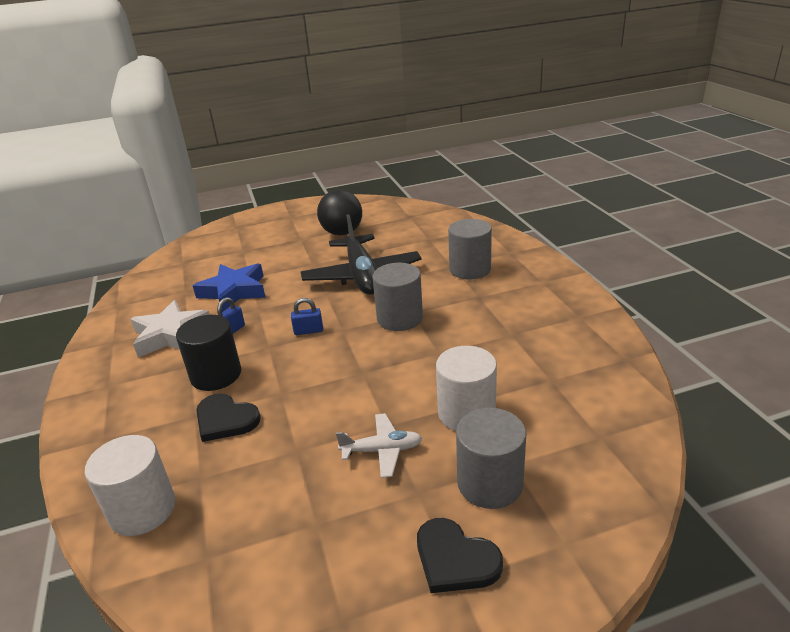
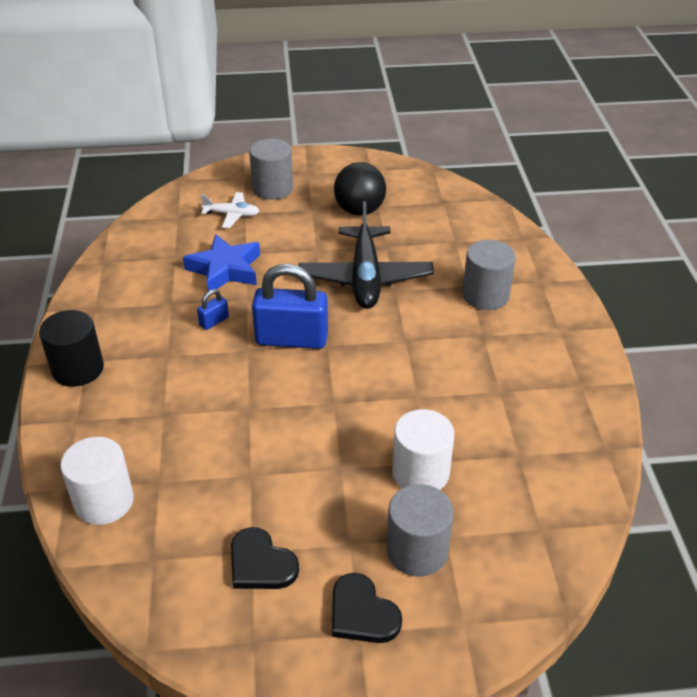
camera: 10 degrees right, 10 degrees up
white star [131,300,210,357] -> none
black cylinder [176,315,241,391] -> black cylinder moved to [39,310,104,387]
black heart [196,393,261,442] -> black heart moved to [231,527,299,589]
blue padlock [291,298,323,335] -> blue padlock [252,264,328,349], size x2.29
white plane [336,413,422,478] -> white plane moved to [200,192,259,228]
grey cylinder [373,263,423,331] -> grey cylinder moved to [249,138,293,200]

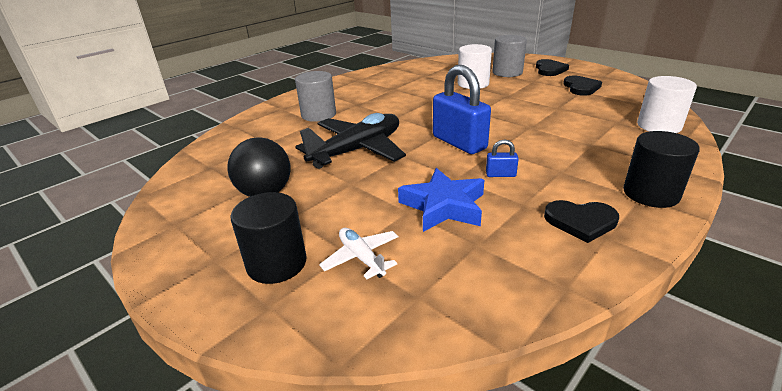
camera: 130 degrees left, 10 degrees down
grey cylinder [249,138,293,200] -> black cylinder [230,192,307,284]
none -> black heart [544,200,619,243]

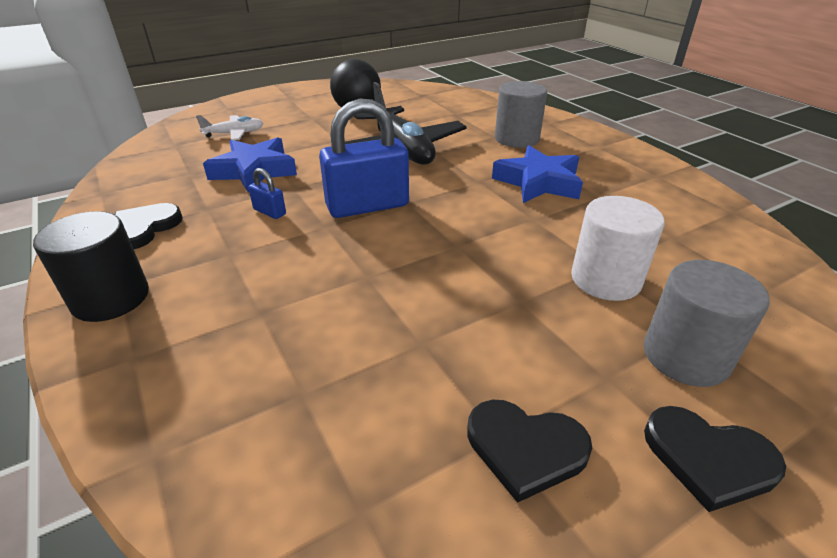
camera: 105 degrees right, 5 degrees up
black cylinder [230,192,307,284] -> none
blue padlock [486,139,519,177] -> blue padlock turned 75 degrees counterclockwise [248,168,286,219]
white cylinder [637,76,697,133] -> none
none -> blue star [492,145,583,203]

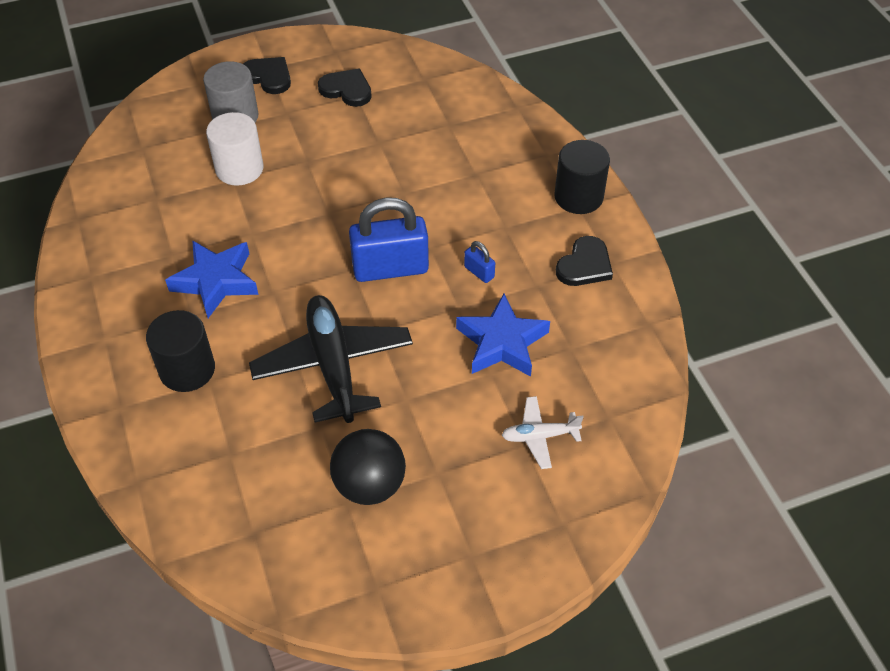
camera: 170 degrees left, 15 degrees up
grey cylinder [495,81,547,148] -> black cylinder [146,310,215,392]

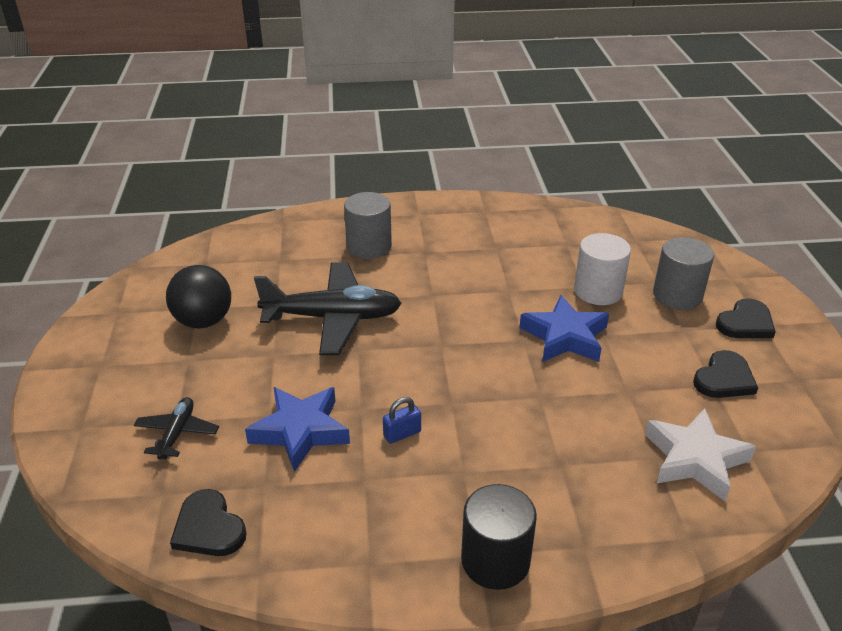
camera: 105 degrees right, 15 degrees down
black cylinder [146,310,215,392] -> grey cylinder [344,192,392,259]
blue star [165,240,259,318] -> blue star moved to [520,295,609,362]
blue padlock [349,198,429,282] -> none
white plane [502,396,584,469] -> black plane [134,397,219,460]
black heart [556,236,613,286] -> black heart moved to [170,489,247,556]
none -> white star [645,408,756,501]

